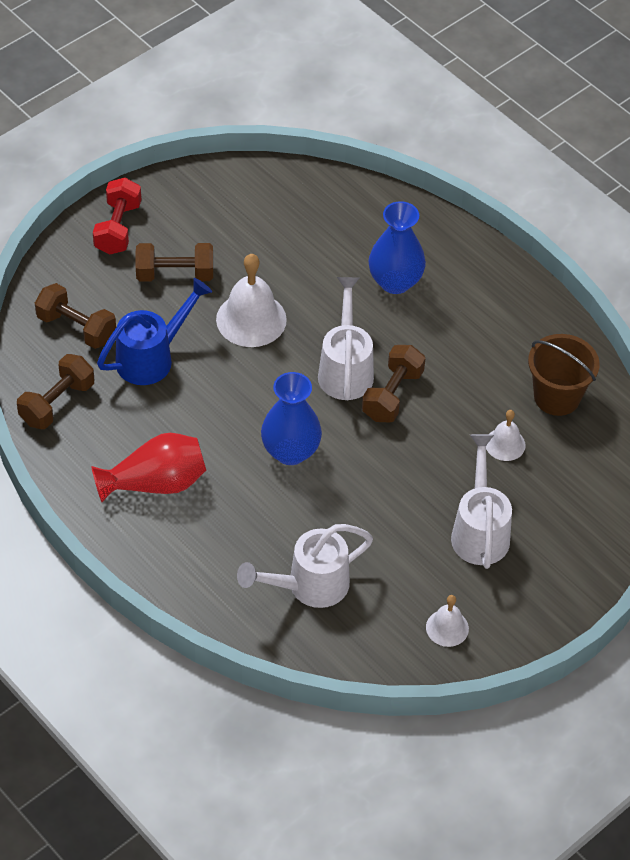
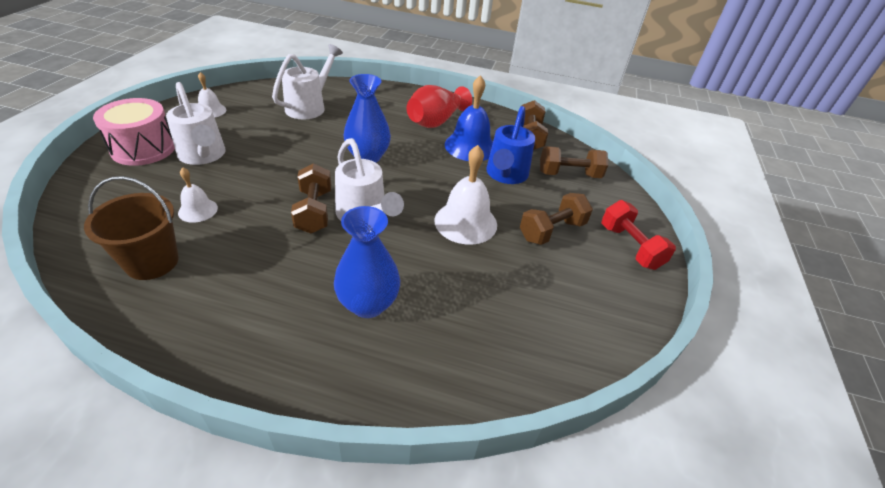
camera: 145 degrees right, 10 degrees down
none -> pink drum [93,98,175,166]
none -> blue bell [445,75,493,161]

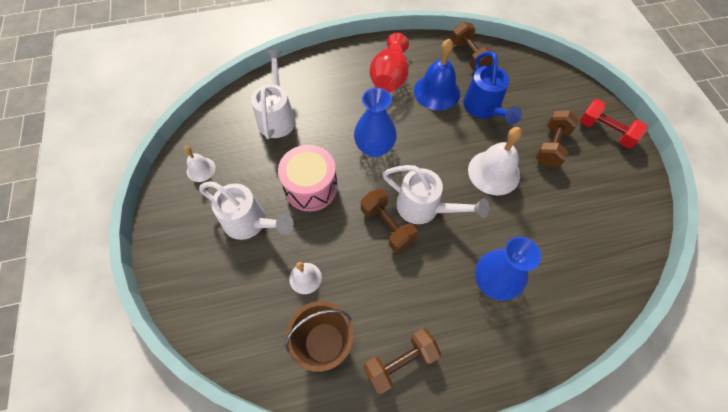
camera: 25 degrees left, 20 degrees up
pink drum [93,98,175,166] -> pink drum moved to [278,145,338,212]
brown dumbbell [540,146,608,178] -> brown dumbbell moved to [364,328,441,395]

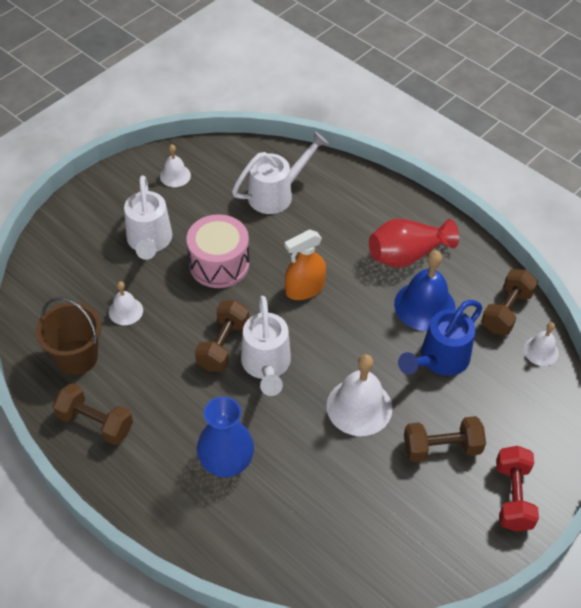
camera: 55 degrees right, 10 degrees down
blue vase [354,88,397,157] -> orange spray bottle [285,230,326,300]
none -> white bell [523,322,559,366]

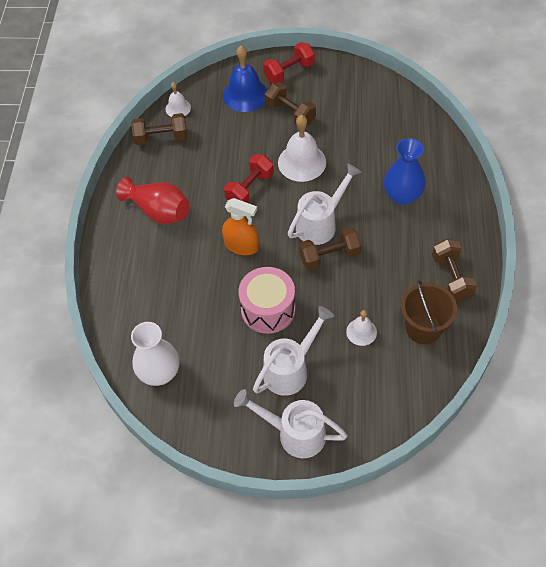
camera: 125 degrees left, 5 degrees up
white bell [160,144,191,187] -> none
white watering can [232,131,329,214] -> white watering can moved to [234,389,348,458]
blue bell [394,250,456,331] -> blue bell moved to [223,45,267,112]
blue watering can [398,300,483,376] -> none
none -> white vase [131,322,179,386]
none -> red dumbbell [224,154,274,203]

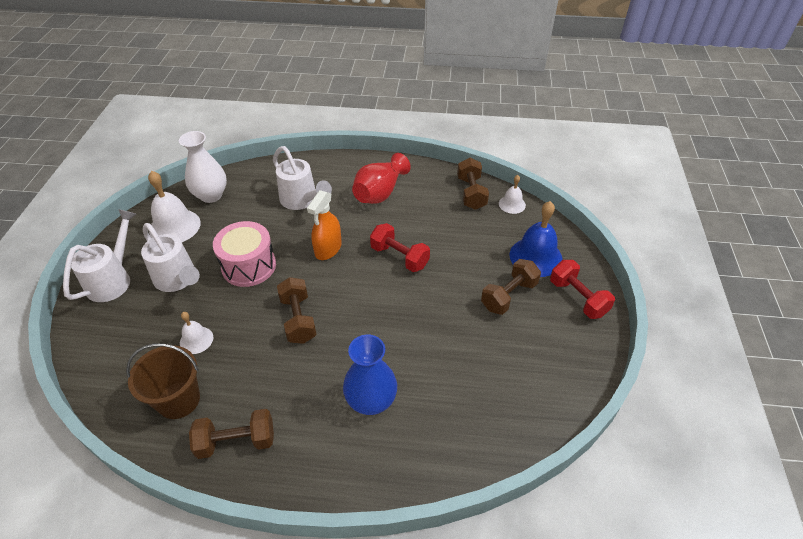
camera: 90 degrees right, 10 degrees down
white bell [278,115,326,182] -> white bell moved to [148,171,201,242]
white watering can [288,163,362,245] -> white watering can moved to [273,146,332,210]

